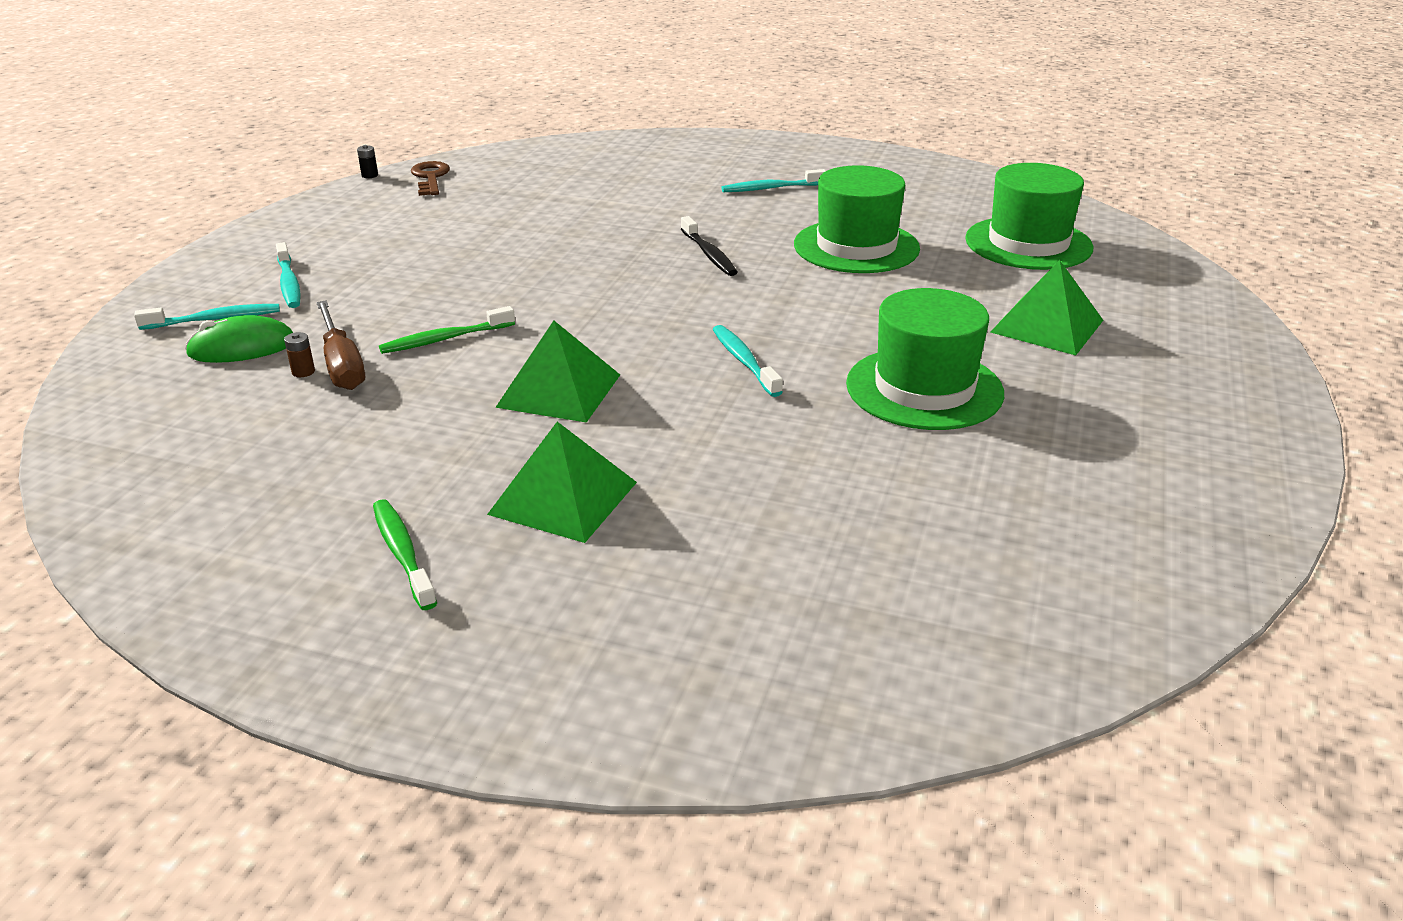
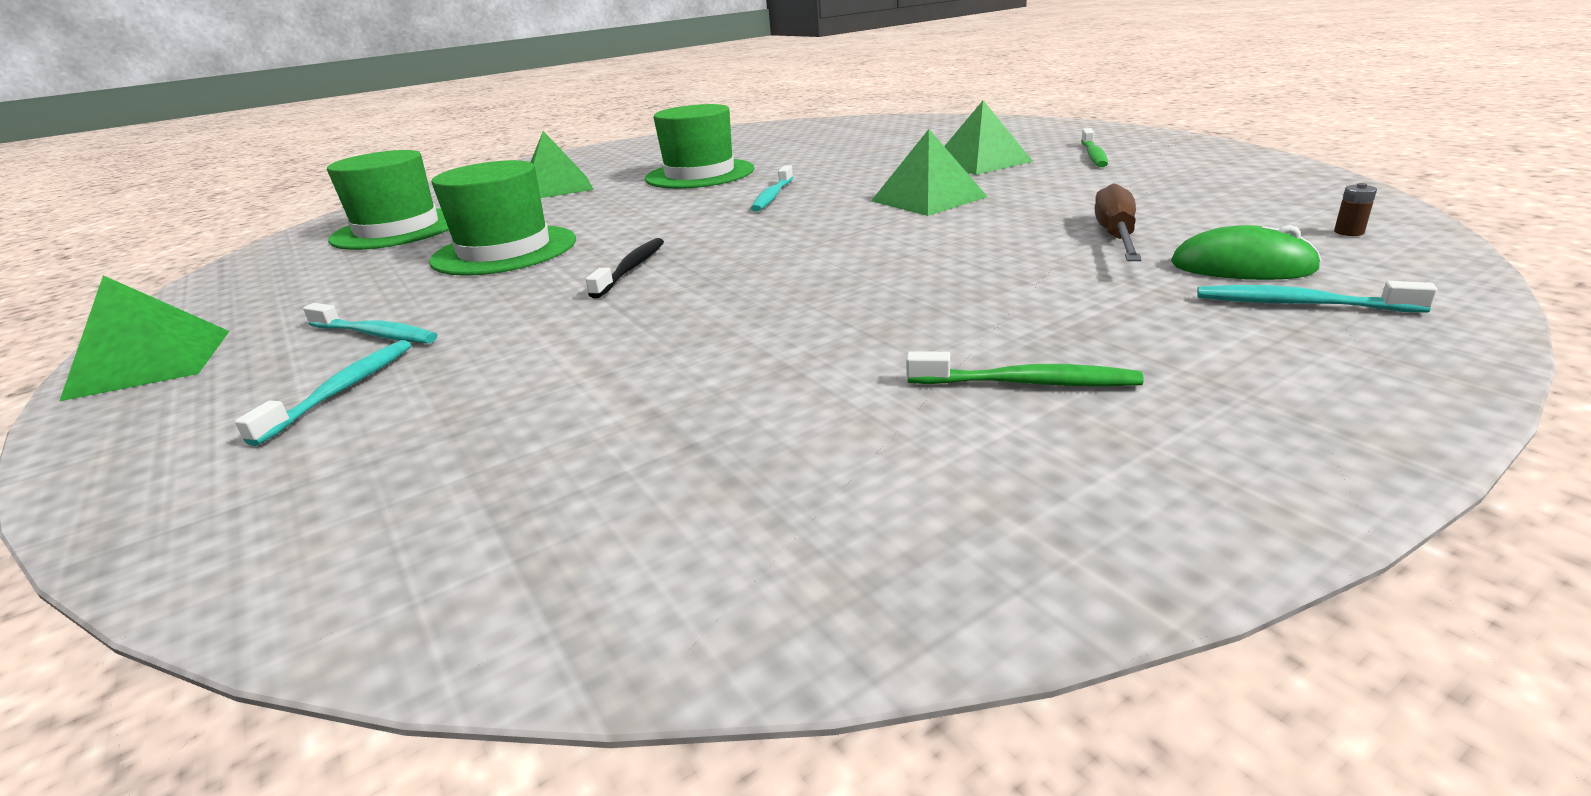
camera: 140 degrees left, 5 degrees down
turquoise toothbrush [276,242,301,308] -> turquoise toothbrush moved to [235,340,411,446]
brown battery [284,332,315,377] -> brown battery moved to [1334,183,1377,236]
black battery [357,145,378,178] -> none
green toothbrush [379,306,515,354] -> green toothbrush moved to [906,351,1144,387]
brown key [411,161,450,196] -> none
none -> green pyramid [60,275,229,401]

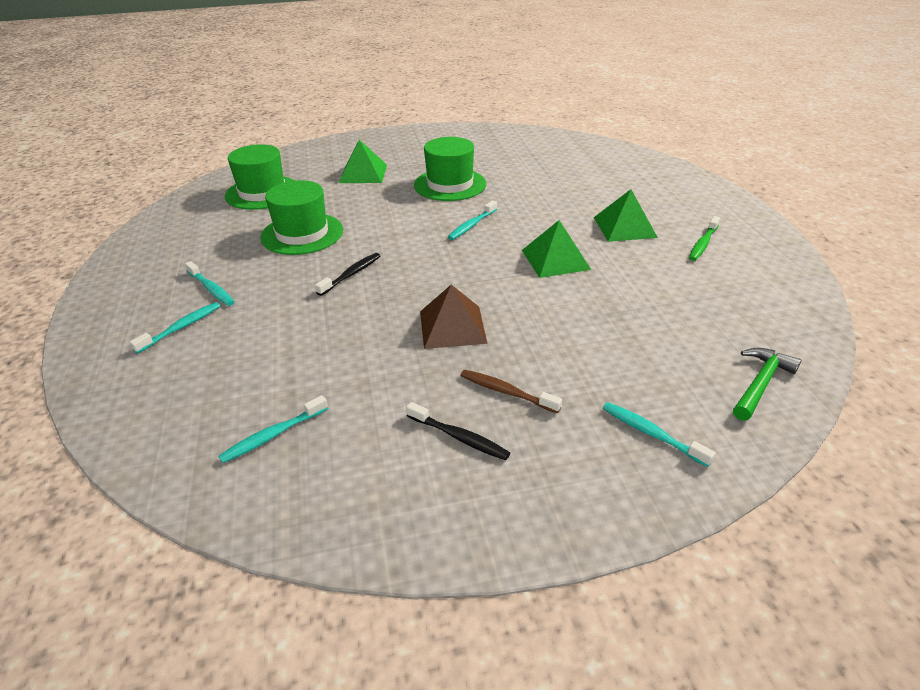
camera: 20 degrees right, 10 degrees up
green pyramid [60,275,229,401] -> none
green toothbrush [906,351,1144,387] -> black toothbrush [406,402,510,461]
brown screwdriver [1095,183,1142,261] -> none
green mouse [1171,225,1322,280] -> none
brown battery [1334,183,1377,236] -> green hammer [733,348,801,421]
none -> turquoise toothbrush [218,395,328,463]
none -> brown pyramid [420,285,488,349]
none -> brown toothbrush [460,370,562,413]

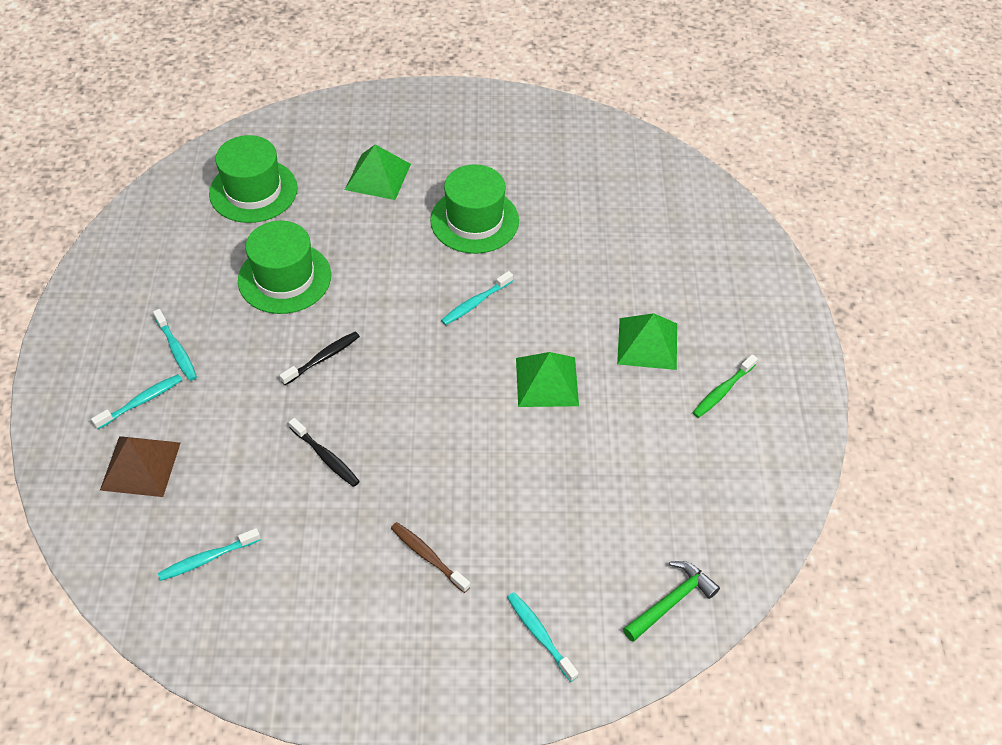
camera: 10 degrees right, 15 degrees up
black toothbrush [406,402,510,461] -> black toothbrush moved to [289,418,360,487]
brown pyramid [420,285,488,349] -> brown pyramid moved to [100,436,180,497]

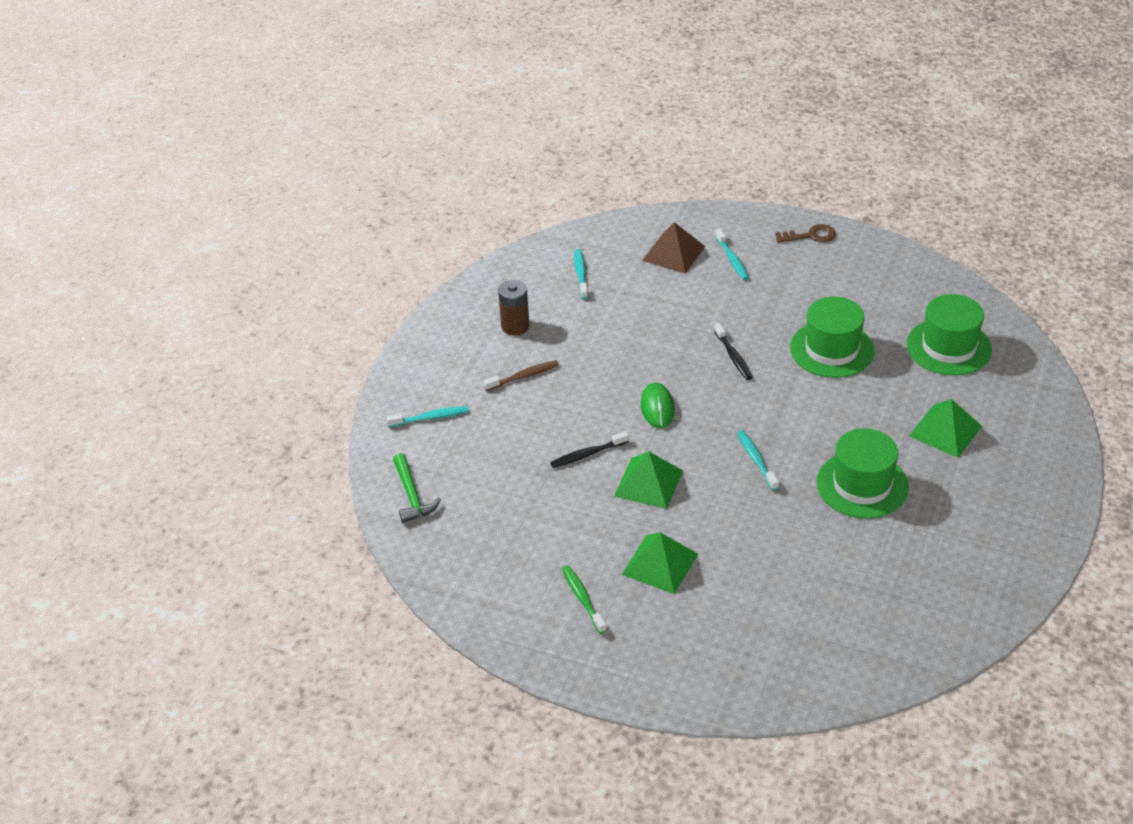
camera: 115 degrees right, 10 degrees down
turquoise toothbrush [153,309,197,381] -> none
black toothbrush [289,418,360,487] -> black toothbrush moved to [550,431,629,468]
none -> brown battery [498,280,529,336]
none -> green mouse [641,382,675,428]
none -> brown key [775,224,836,243]

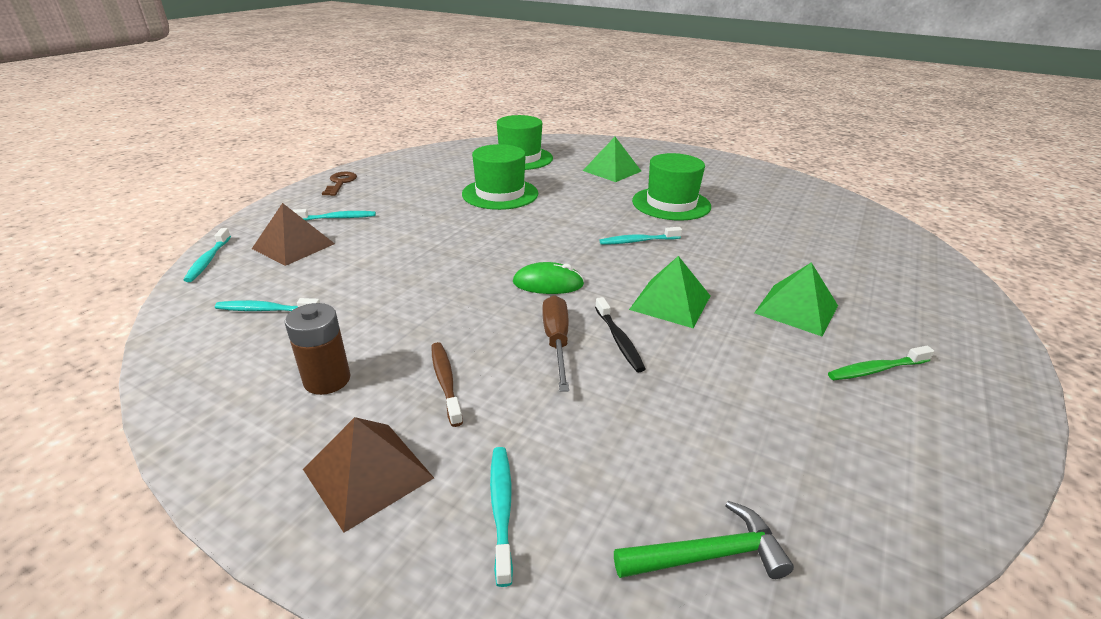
camera: 85 degrees left, 10 degrees down
black toothbrush [714,323,752,380] -> none
none -> turquoise toothbrush [184,228,231,282]
none -> brown pyramid [303,417,434,532]
none -> brown screwdriver [542,295,569,392]

